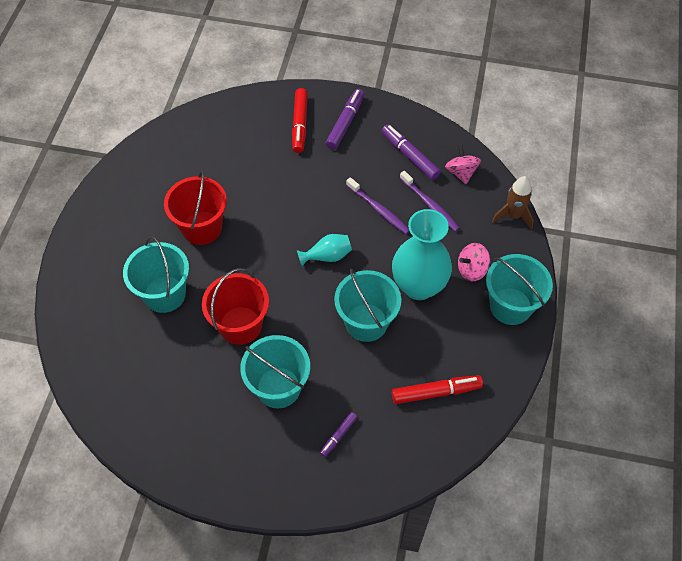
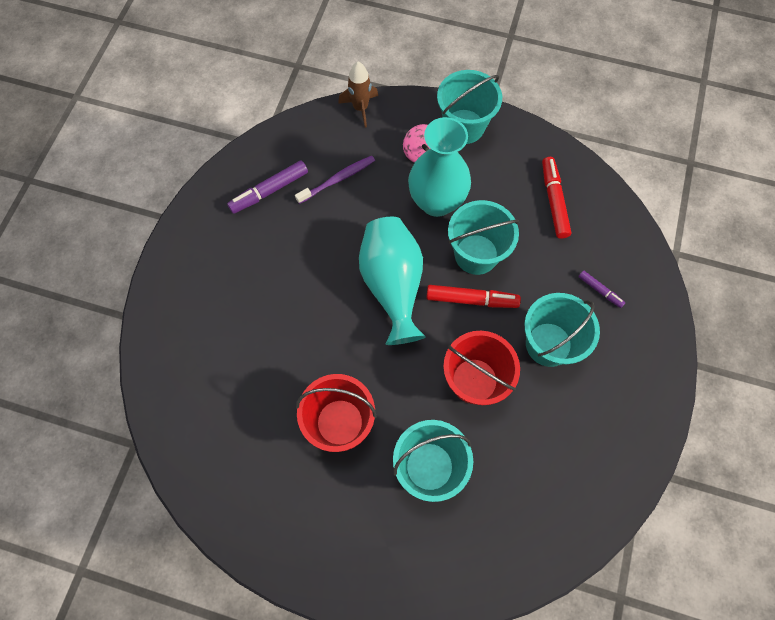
camera: 85 degrees left, 10 degrees up
red marker [292,88,308,153] -> red marker moved to [426,285,521,308]
turquoise vase [297,234,352,266] -> turquoise vase [359,217,426,345], size x2.05
purple marker [326,89,364,150] -> none
purple toothbrush [346,177,410,234] -> none
pink spinning top [445,145,481,184] -> none

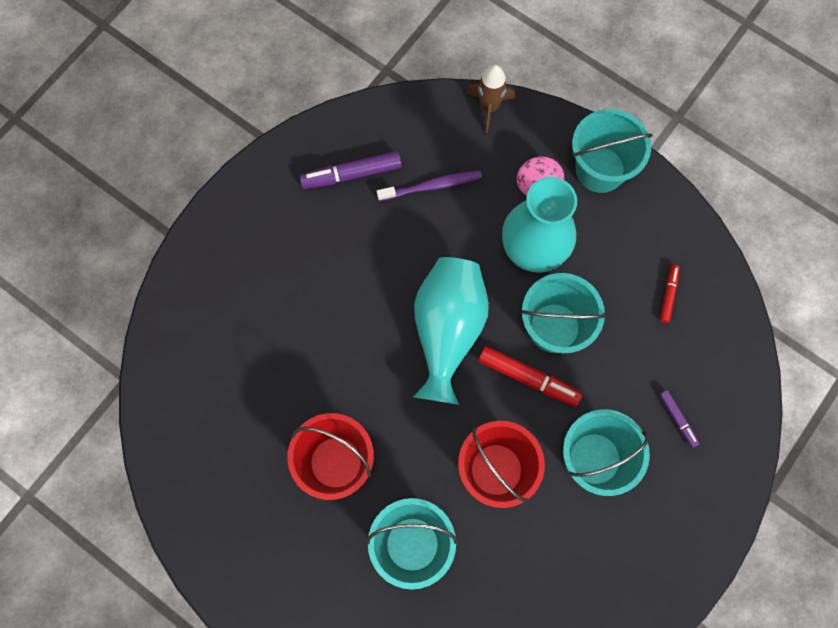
camera: 20 degrees right, 5 degrees up
red marker [542,157,571,239] -> red marker [660,265,680,323], size x0.57

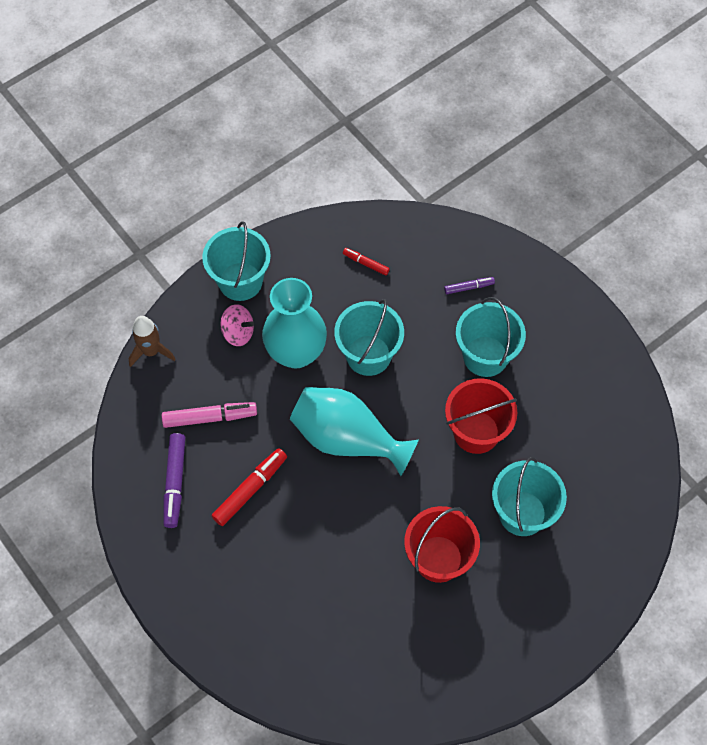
camera: 75 degrees left, 10 degrees down
purple toothbrush [377,170,482,201] -> pink marker [162,402,257,428]
red marker [478,346,583,406] -> red marker moved to [212,448,287,526]

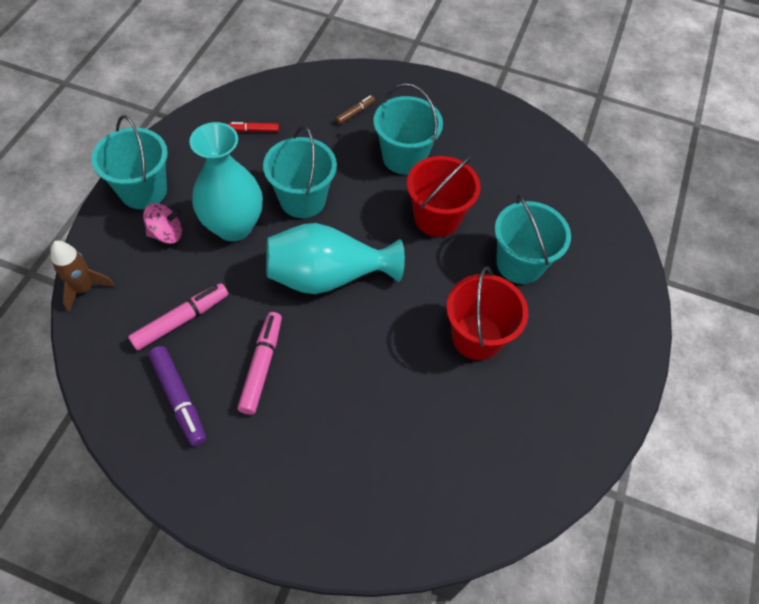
camera: 35 degrees left, 5 degrees down
red marker [212,448,287,526] -> pink marker [237,312,282,415]
purple marker [444,277,495,294] -> brown marker [335,95,375,125]

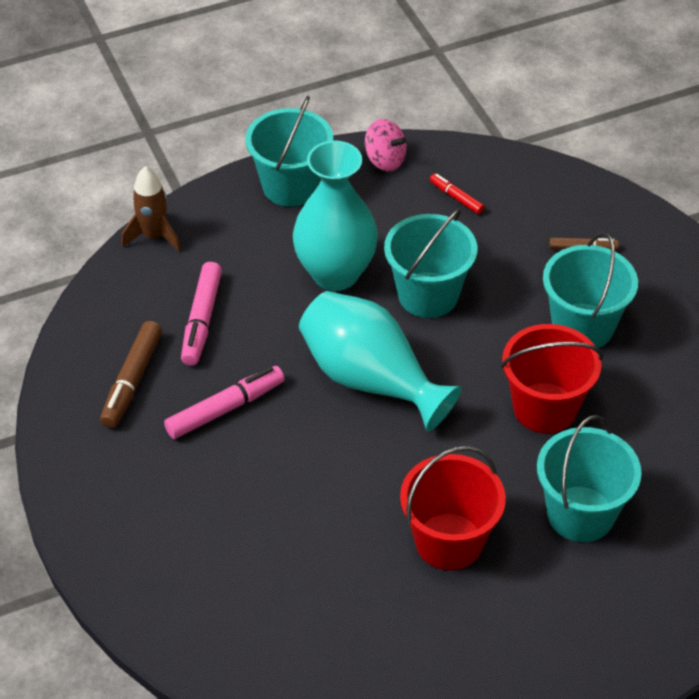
camera: 50 degrees right, 10 degrees down
pink marker [128,283,228,351] -> pink marker turned 90 degrees clockwise [181,262,222,366]
pink spinning top [143,203,182,244] -> pink spinning top moved to [365,119,407,171]
purple marker [149,346,206,446] -> brown marker [100,321,162,428]

